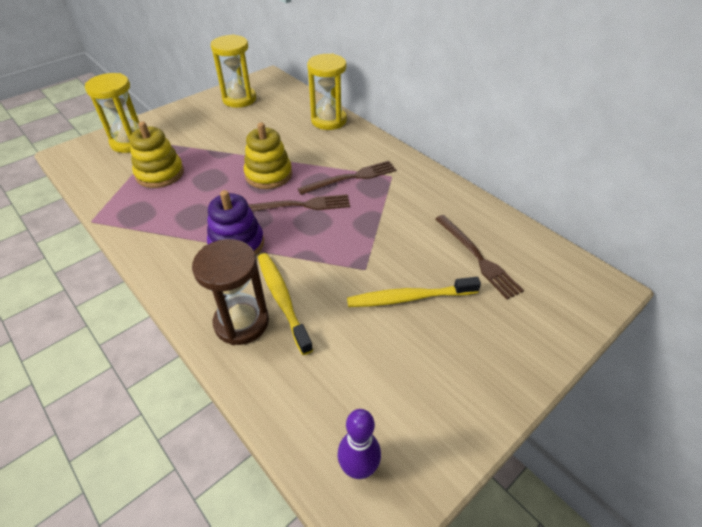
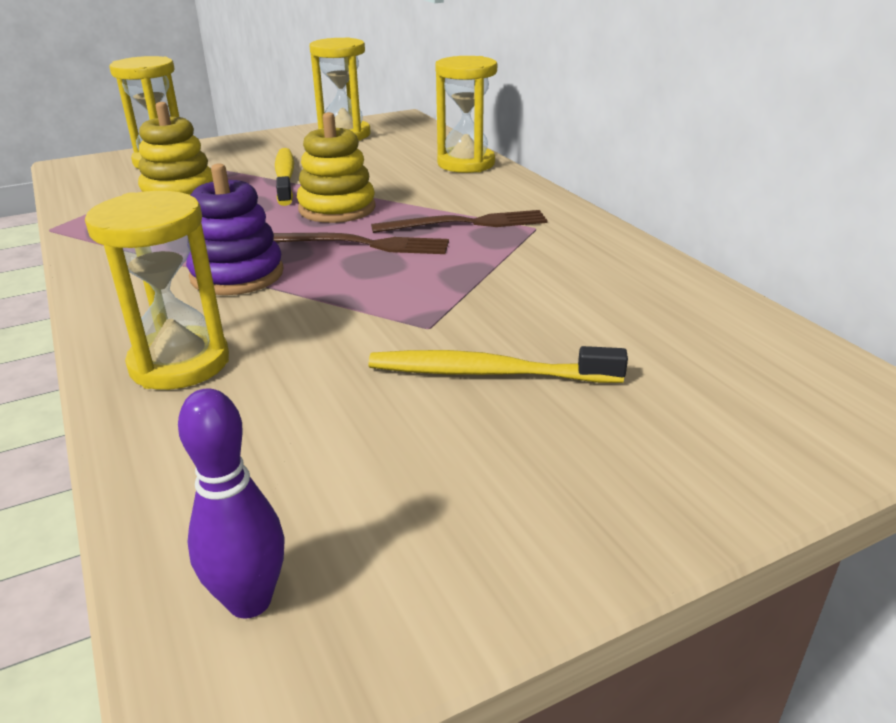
camera: 15 degrees right, 15 degrees down
brown hourglass [192,239,269,345] -> yellow hourglass [85,191,229,390]
yellow toothbrush [258,253,313,355] -> yellow toothbrush moved to [275,148,294,206]
brown fork [435,215,524,299] -> none

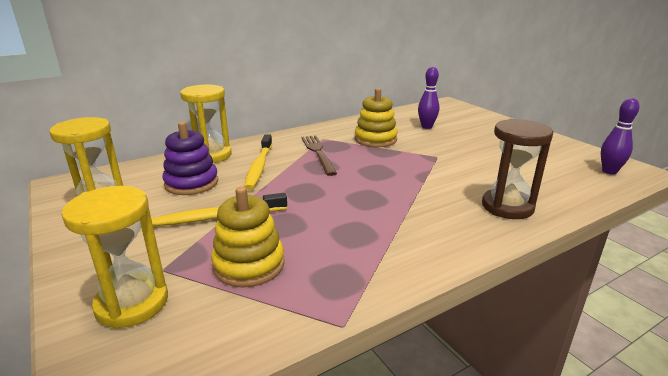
camera: 95 degrees left, 5 degrees down
yellow hourglass [85,191,229,390] -> brown hourglass [482,119,553,219]
purple stacking toy [186,163,284,295] -> purple stacking toy moved to [162,122,218,195]
brown fork [273,233,449,254] -> none
yellow stacking toy [297,112,376,223] -> yellow stacking toy moved to [355,88,398,147]
yellow toothbrush [368,346,628,383] -> yellow toothbrush moved to [244,135,272,190]
none -> purple bowling pin [418,67,439,129]

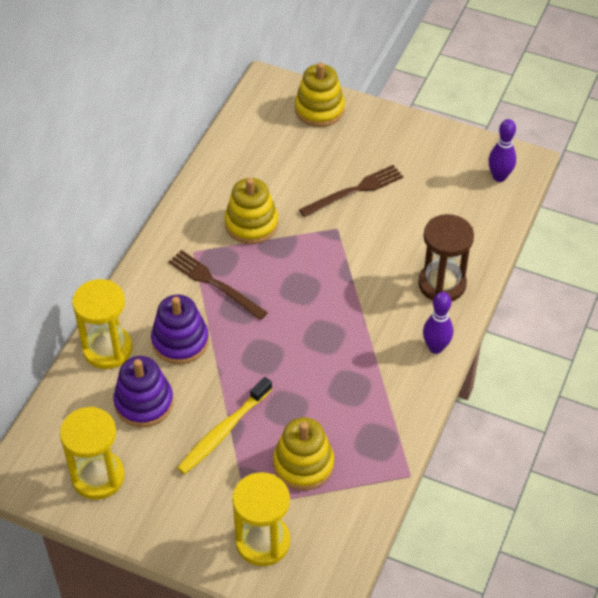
camera: 35 degrees left, 25 degrees up
yellow toothbrush [244,135,272,190] -> purple stacking toy [151,295,209,364]
purple bowling pin [418,67,439,129] -> purple bowling pin moved to [423,292,453,354]
none -> yellow stacking toy [295,63,345,127]
none -> brown fork [299,165,403,217]

